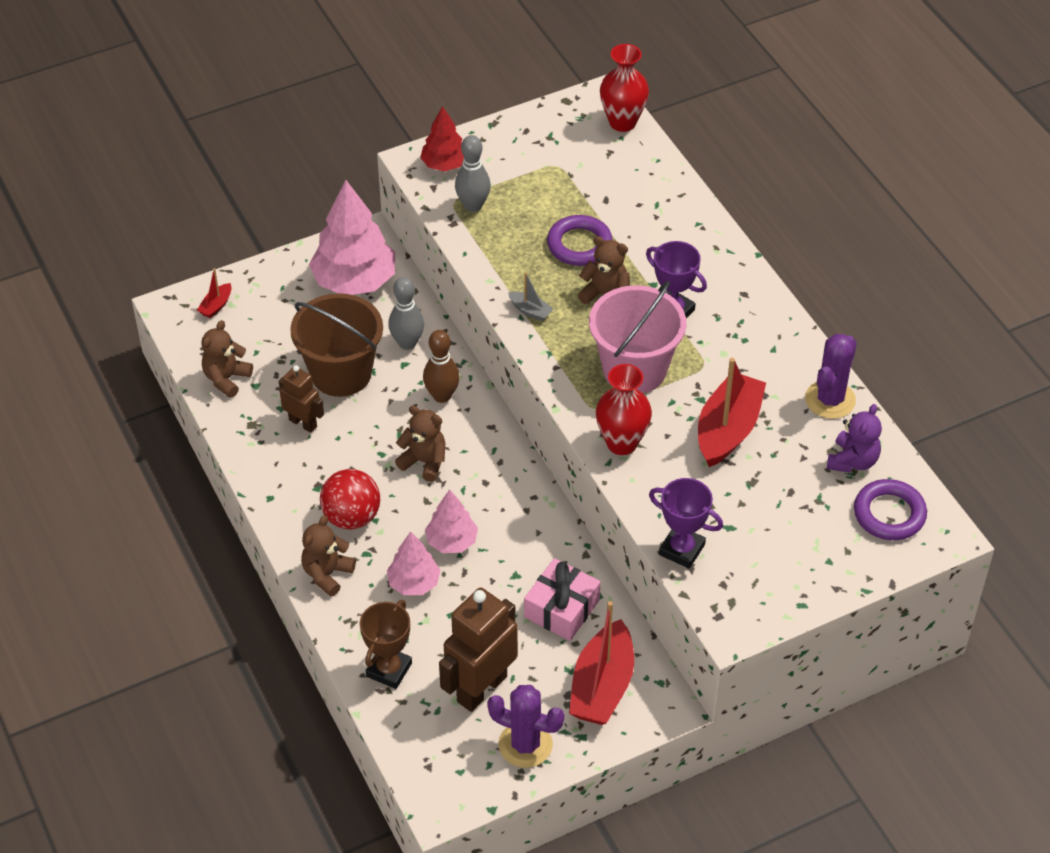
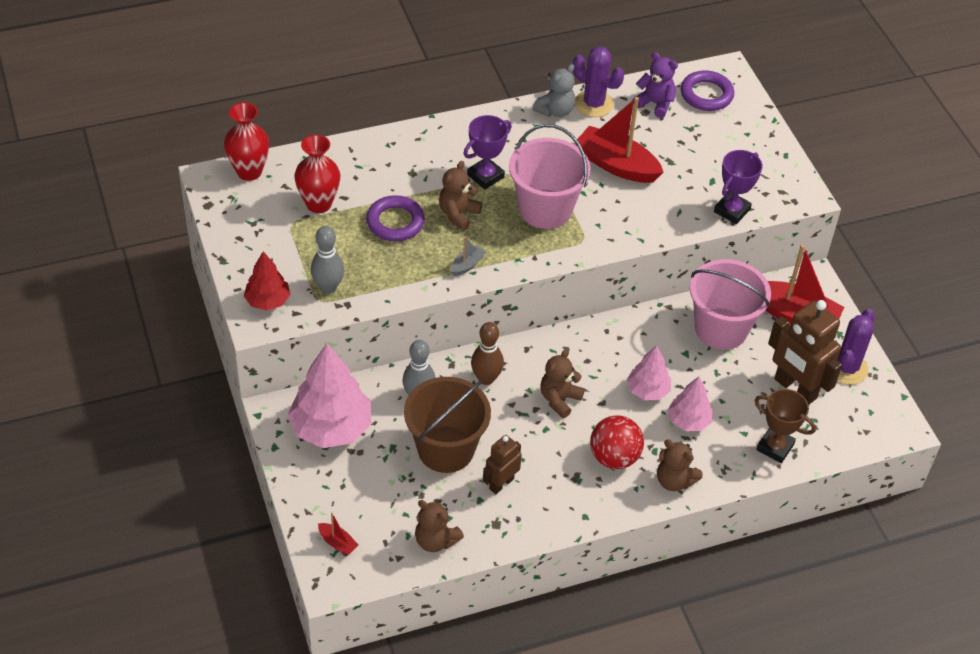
camera: 85 degrees left, 0 degrees up
pink gift [524,558,600,641] -> pink bucket [690,259,771,350]
red vase [596,364,652,455] -> red vase moved to [294,135,340,213]
none -> grey teddy bear [532,64,575,117]

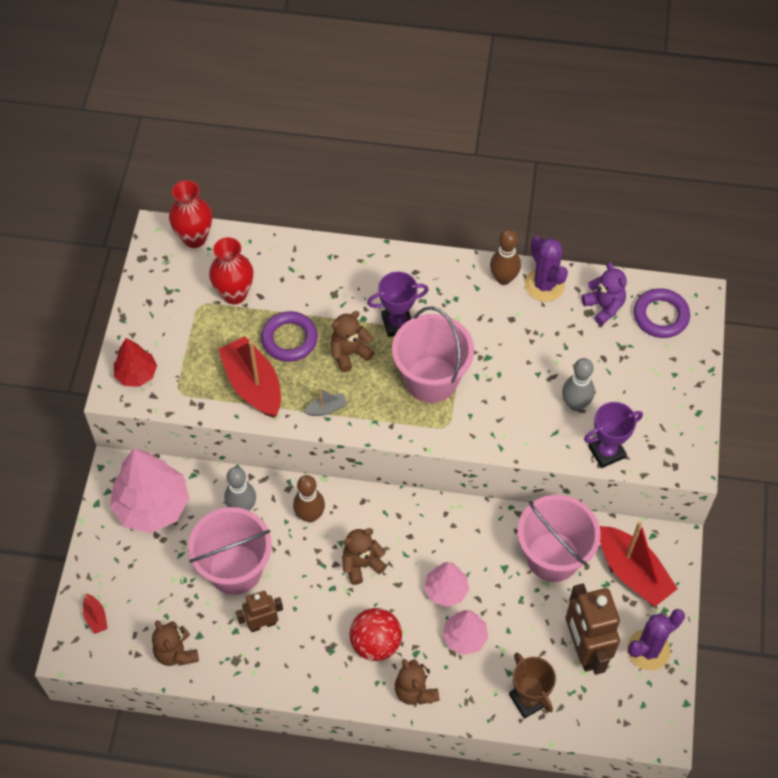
camera: 30 degrees right, 10 degrees up
grey bowling pin [311,226,344,294] -> grey bowling pin moved to [562,358,595,411]
brown bucket [404,377,491,473] -> pink bucket [188,507,272,595]
grey teddy bear [532,64,575,117] -> brown bowling pin [490,229,521,285]
red boat [574,97,663,183] -> red boat moved to [218,336,281,418]

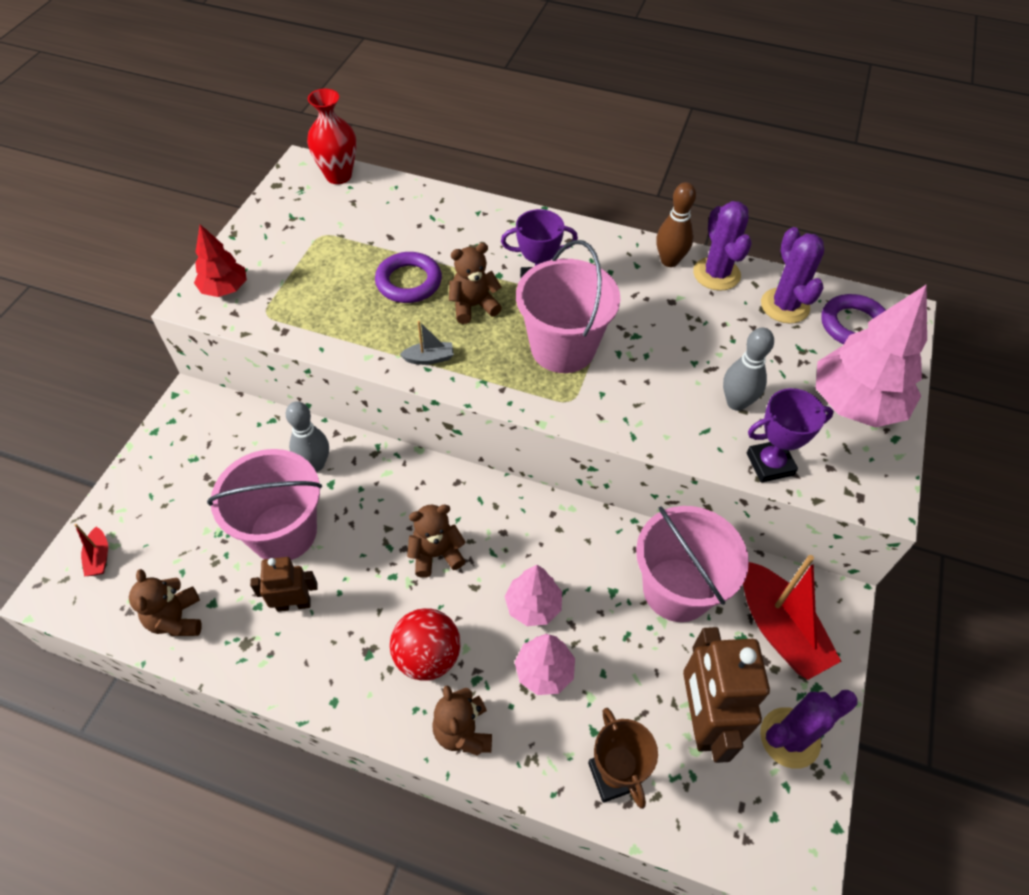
camera: 10 degrees right, 5 degrees down
pink tree [110,448,189,533] -> pink tree moved to [816,284,927,428]
red vase [209,237,253,304] -> none
red boat [218,336,281,418] -> none
brown bowling pin [293,475,325,523] -> none
purple teddy bear [582,262,627,326] -> purple cactus [761,227,824,324]

